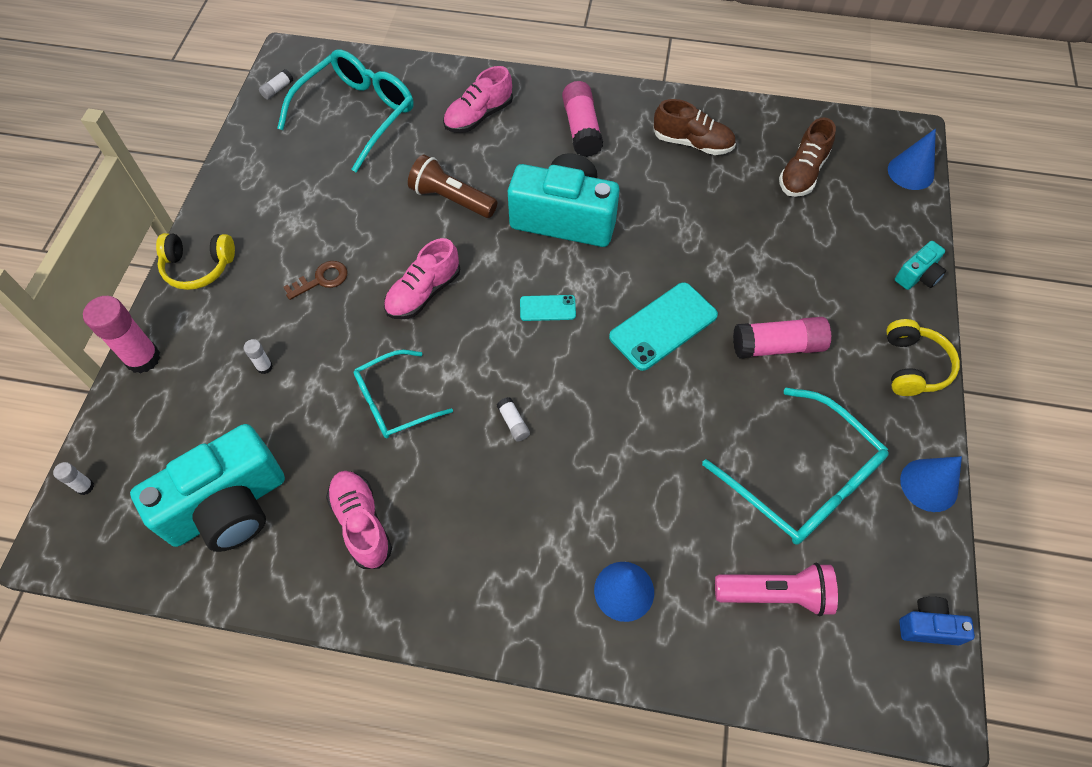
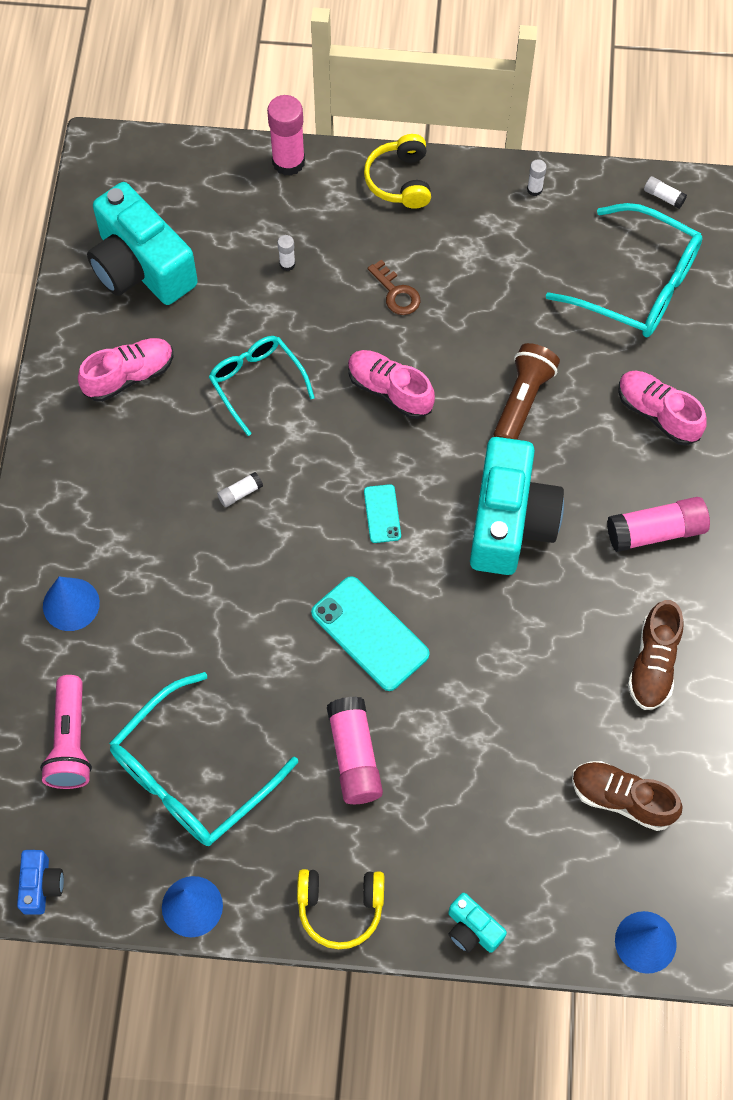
camera: 85 degrees right, 5 degrees up
white glue stick [53,462,94,495] -> white glue stick moved to [527,159,547,196]

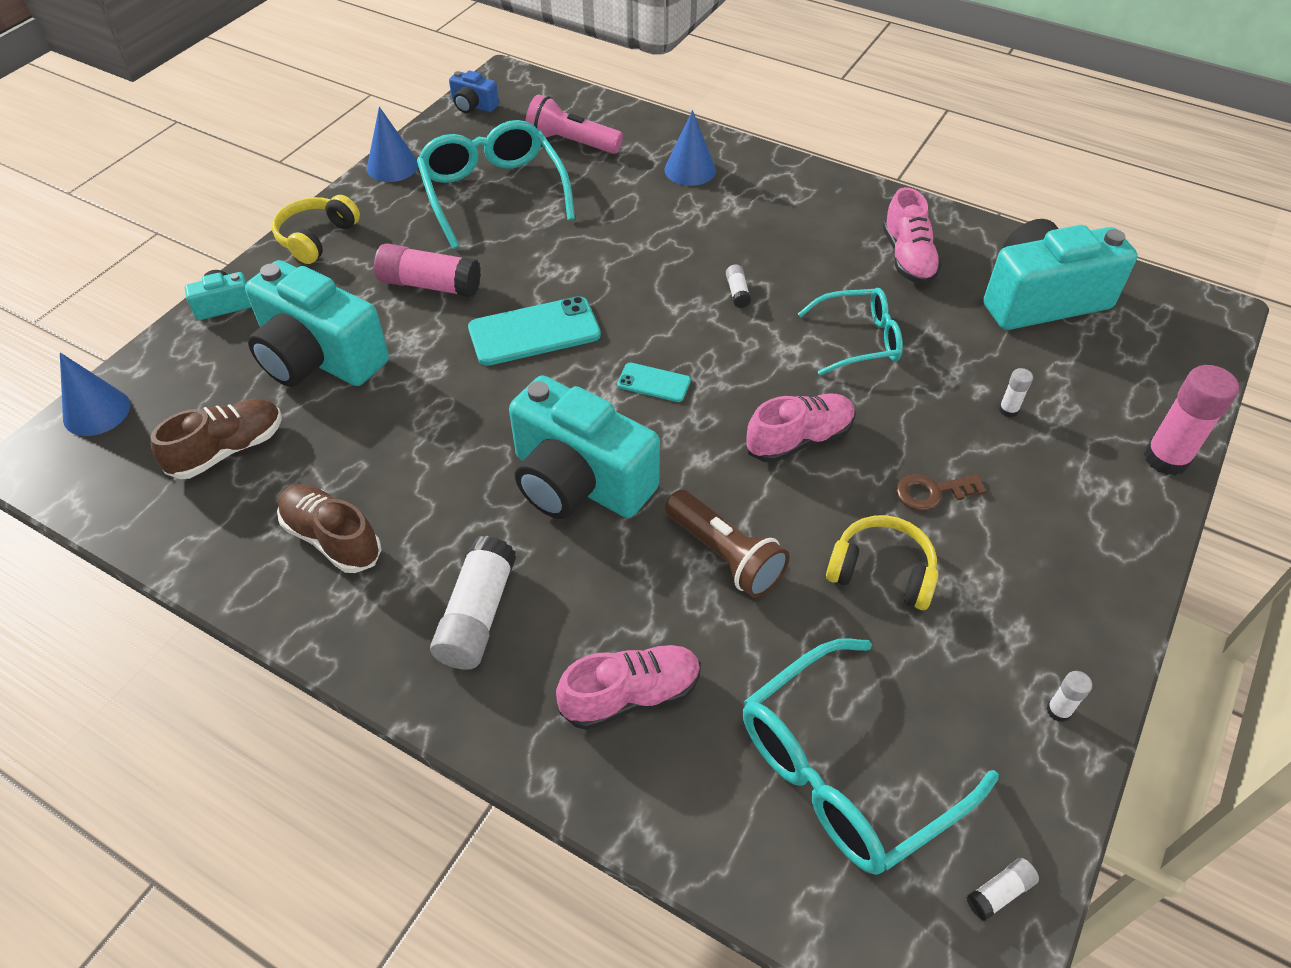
camera: 115 degrees right, 15 degrees down
yellow headphones [364,134,431,209] -> yellow headphones moved to [826,515,938,610]
pink glue stick [607,497,710,552] -> white glue stick [430,536,516,670]
none -> turquoise camera [245,260,389,387]

